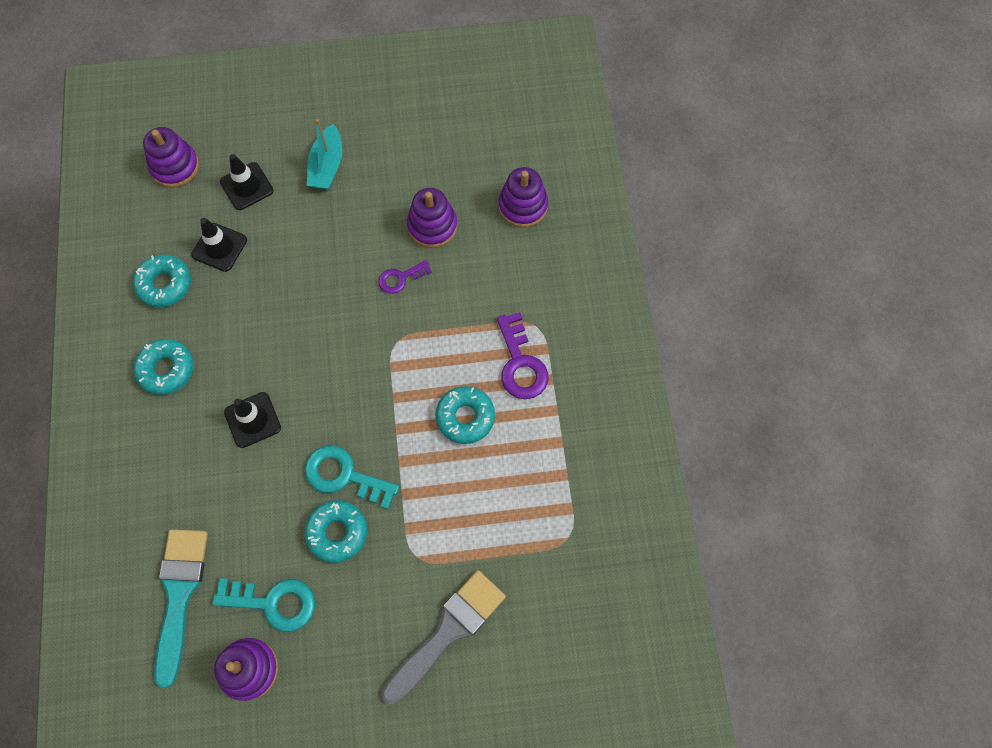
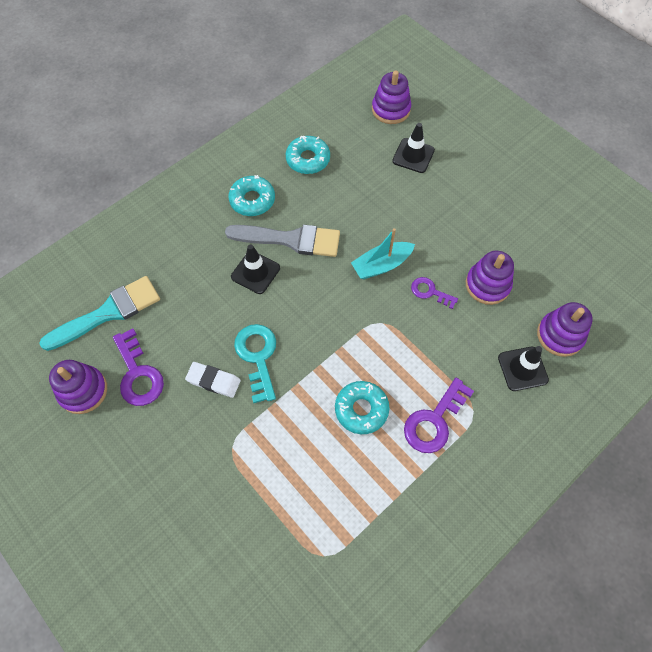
camera: 55 degrees right, 5 degrees down
black traffic cone [191,218,247,272] -> black traffic cone moved to [498,346,549,391]
turquoise key [213,578,315,632] -> purple key [113,328,164,406]
turquoise donut [304,500,367,563] -> white eraser [185,362,241,398]
turquoise boat [307,119,342,190] -> turquoise boat moved to [351,228,415,279]
grey brush [382,570,506,704] -> grey brush moved to [225,225,340,257]

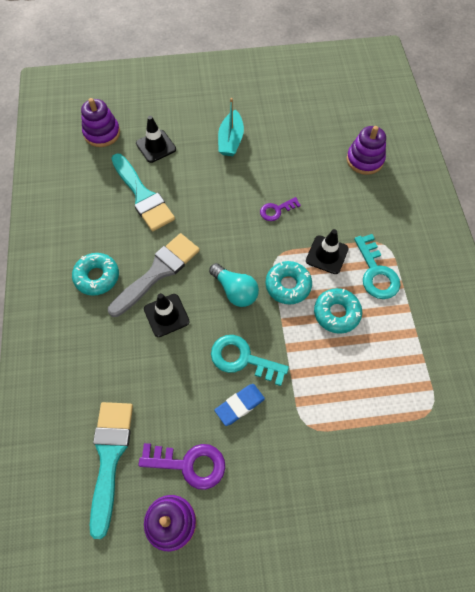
camera: 55 degrees left, 0 degrees up
white eraser [185,362,241,398] -> blue eraser [214,384,265,426]
turquoise donut [286,135,330,174] -> turquoise donut moved to [265,261,312,304]
turquoise boat [351,228,415,279] -> turquoise boat moved to [218,98,244,156]
purple key [404,378,474,453] -> turquoise key [354,234,400,299]
purple stacking toy [466,251,514,305] -> none
black traffic cone [498,346,549,391] -> black traffic cone moved to [306,229,349,274]
none -> turquoise brush [111,154,175,231]
none -> turquoise light bulb [209,263,259,307]

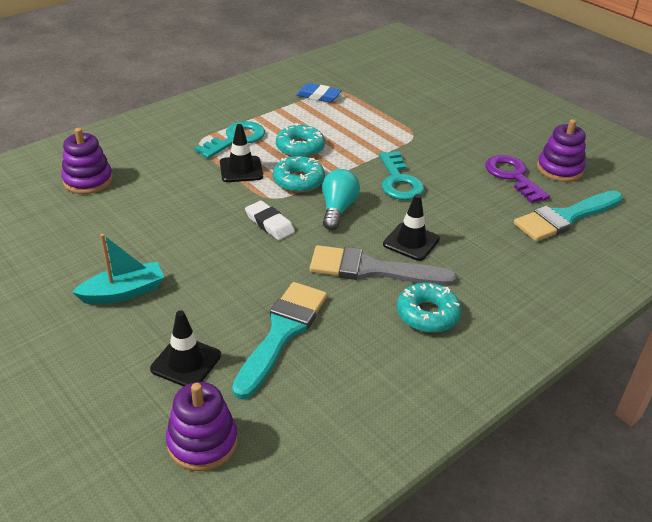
camera: 125 degrees left, 25 degrees down
blue eraser [214,384,265,426] -> blue eraser moved to [297,83,342,103]
purple key [260,197,301,221] -> none
none -> white eraser [245,200,295,240]

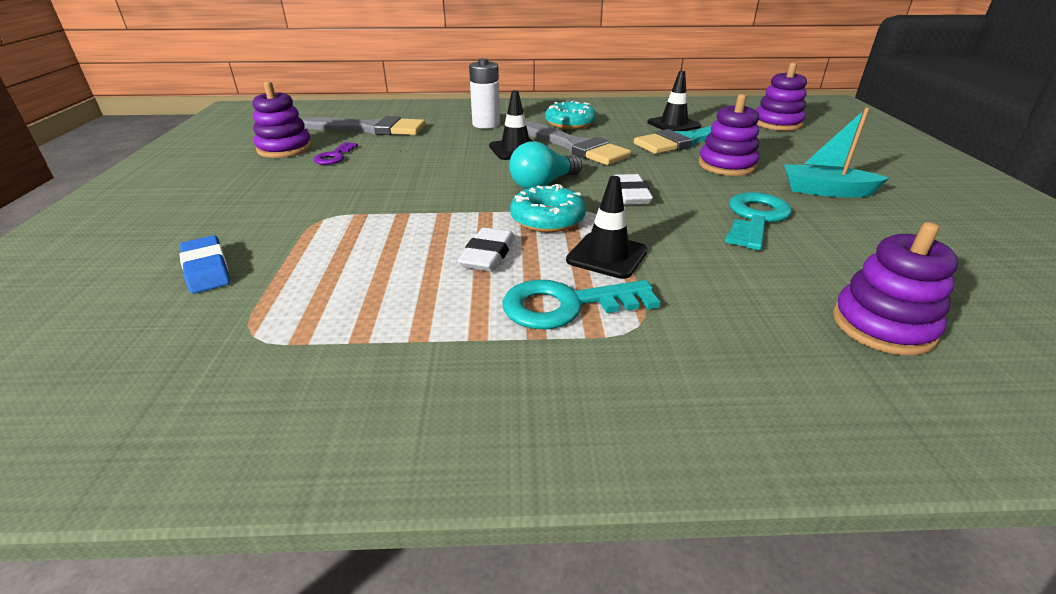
camera: 140 degrees left, 5 degrees down
black traffic cone [150,310,221,386] -> black traffic cone moved to [647,71,701,131]
turquoise donut [276,123,325,157] -> white eraser [458,227,515,272]
blue eraser [297,83,342,103] -> blue eraser moved to [179,235,230,294]
turquoise key [379,151,424,200] -> turquoise key moved to [725,192,792,250]
purple key [485,155,550,203] -> purple key [313,142,358,165], size x0.61
turquoise brush [514,191,623,241] -> grey brush [302,116,426,135]
none -> white battery [469,58,500,129]
none -> purple stacking toy [698,94,759,176]

